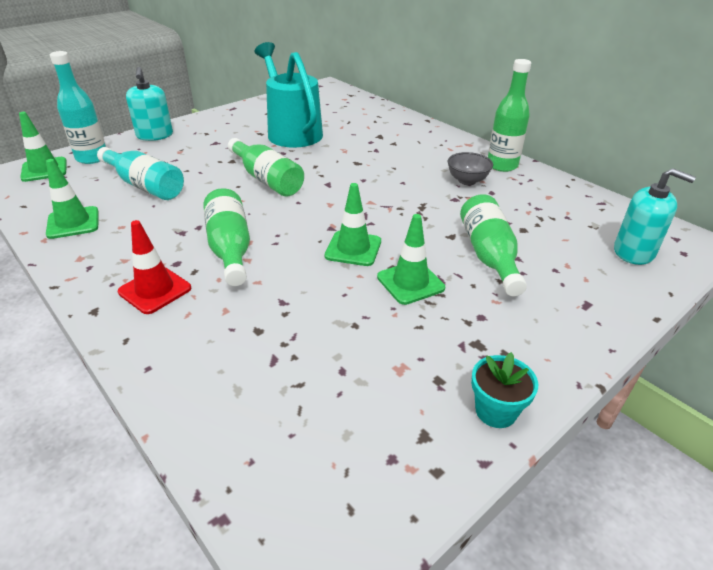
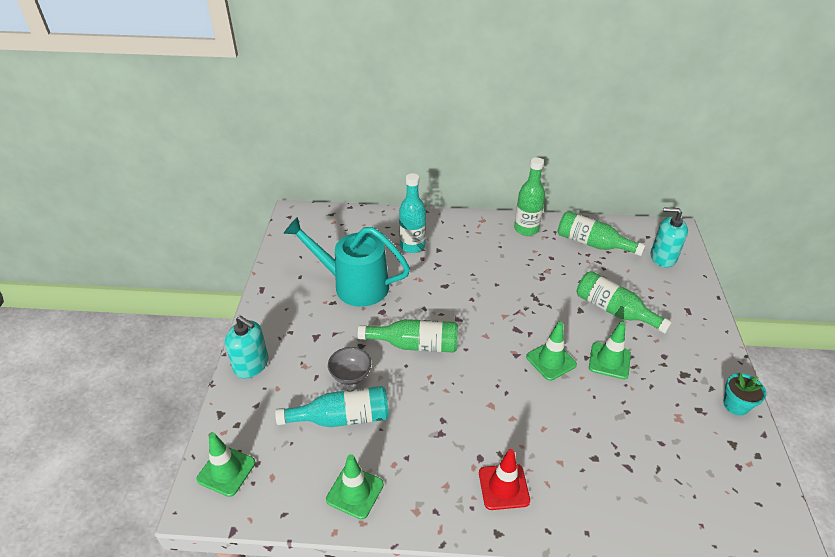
camera: 45 degrees left, 5 degrees up
turquoise bottle [50,51,106,164] -> turquoise bottle moved to [399,173,426,253]
green bottle [203,188,250,286] -> green bottle moved to [558,211,646,256]
grey bowl [448,152,493,185] -> grey bowl moved to [328,347,371,385]
turquoise soap dispenser [614,168,696,265] -> turquoise soap dispenser turned 150 degrees counterclockwise [651,208,688,268]

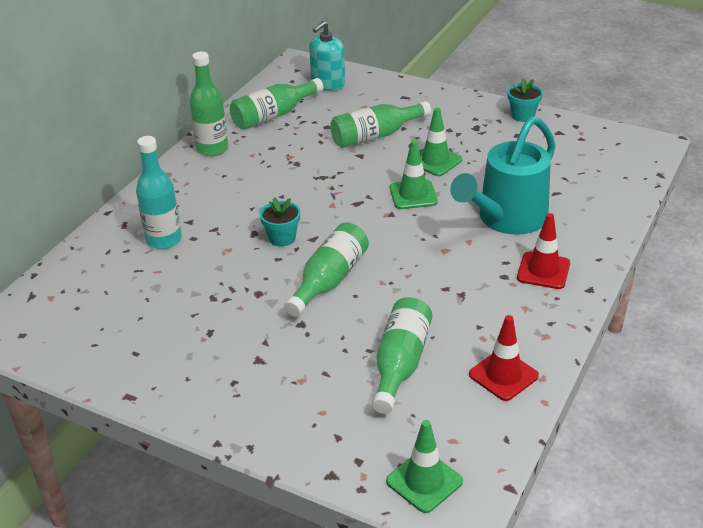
camera: 65 degrees left, 5 degrees down
turquoise soap dispenser [225,316,268,379] -> none
turquoise bottle [275,386,389,427] -> green bottle [372,297,432,414]
turquoise watering can [283,217,410,307] -> turquoise watering can moved to [450,116,555,235]
green traffic cone [326,454,384,520] -> red traffic cone [469,315,539,401]
grey bowl [328,347,371,385] -> none
none -> turquoise flower pot [260,197,300,247]

